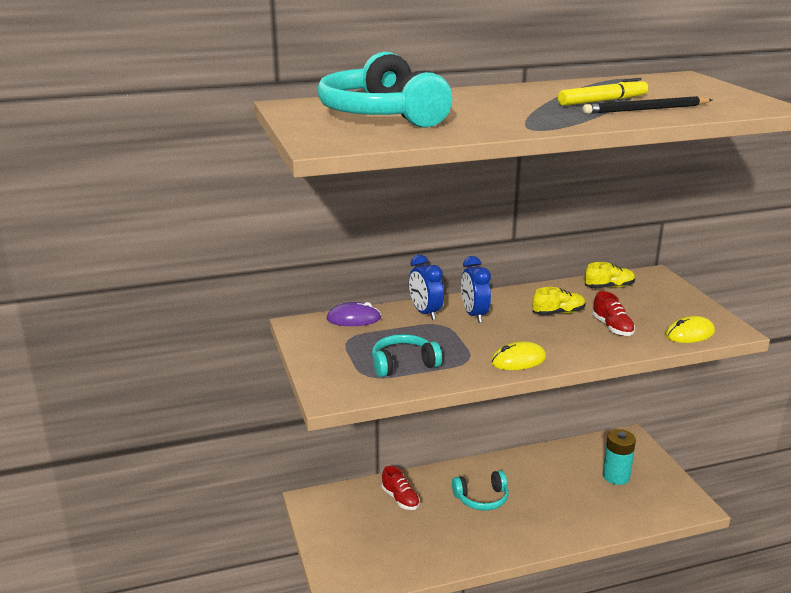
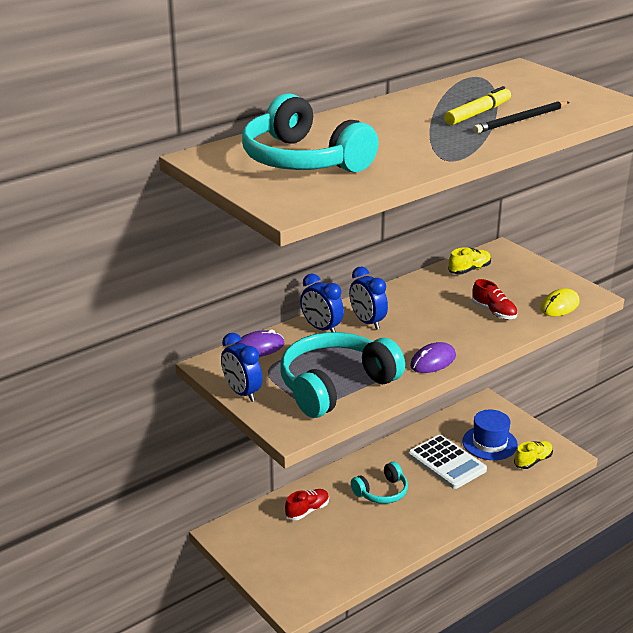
camera: 20 degrees left, 5 degrees up
turquoise headphones [372,334,442,377] -> turquoise headphones [281,332,405,418], size x1.82
red shoe [382,466,420,510] -> red shoe turned 75 degrees counterclockwise [285,489,329,520]
yellow mouse [491,341,546,370] -> purple mouse [410,342,456,373]
yellow shoe [532,287,586,316] -> yellow shoe moved to [514,441,553,469]
turquoise battery [603,429,636,485] -> blue hat [462,410,518,460]
none -> blue clock [221,333,262,402]
none -> white calculator [408,435,487,489]

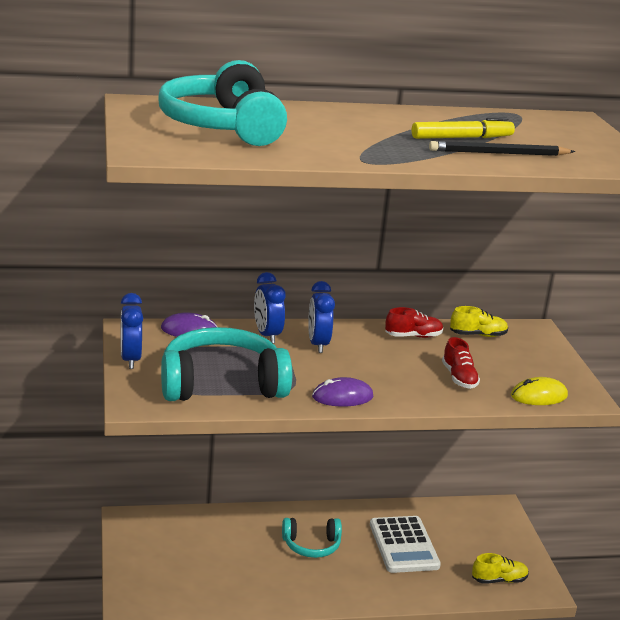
camera: 25 degrees right, 5 degrees down
red shoe [285,489,329,520] -> red shoe moved to [385,307,443,338]
blue hat [462,410,518,460] -> none

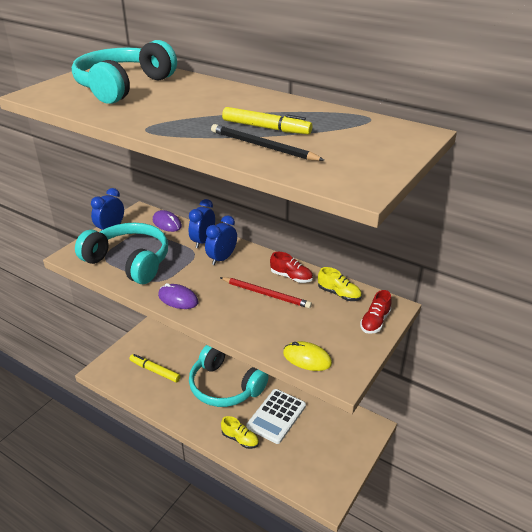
camera: 45 degrees right, 10 degrees up
turquoise headphones [282,518,342,558] -> turquoise headphones [189,345,269,407], size x1.82
red shoe [442,337,480,389] -> red shoe moved to [360,290,392,334]
yellow shoe [472,553,529,584] -> yellow shoe moved to [221,416,259,449]
none -> yellow marker [129,354,181,383]
none -> red pencil [220,277,312,308]

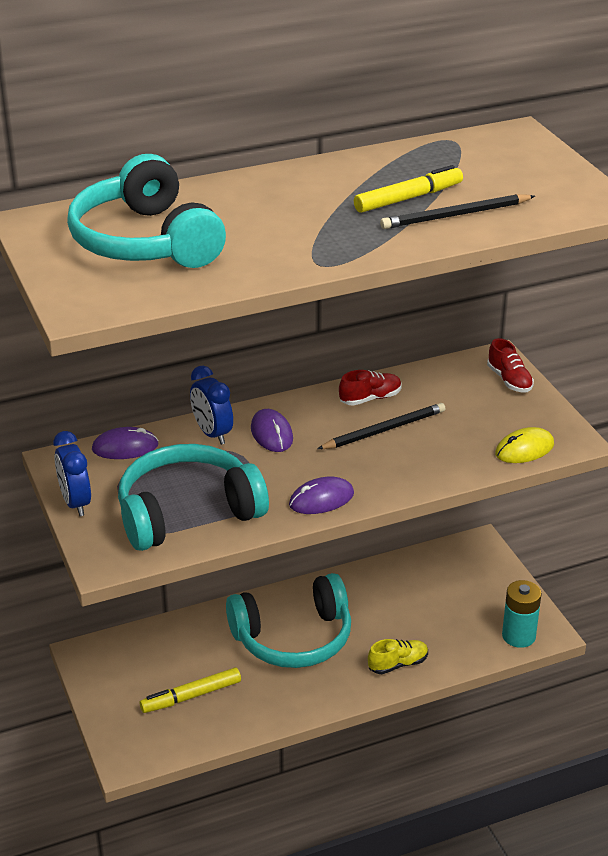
camera: 55 degrees left, 0 degrees up
blue clock [205,215,237,265] -> purple mouse [251,409,293,452]
red pencil [220,277,312,308] -> black pencil [317,403,445,449]
white calculator [246,389,306,444] -> none
yellow shoe [318,267,362,301] -> none
none -> turquoise battery [502,580,542,648]

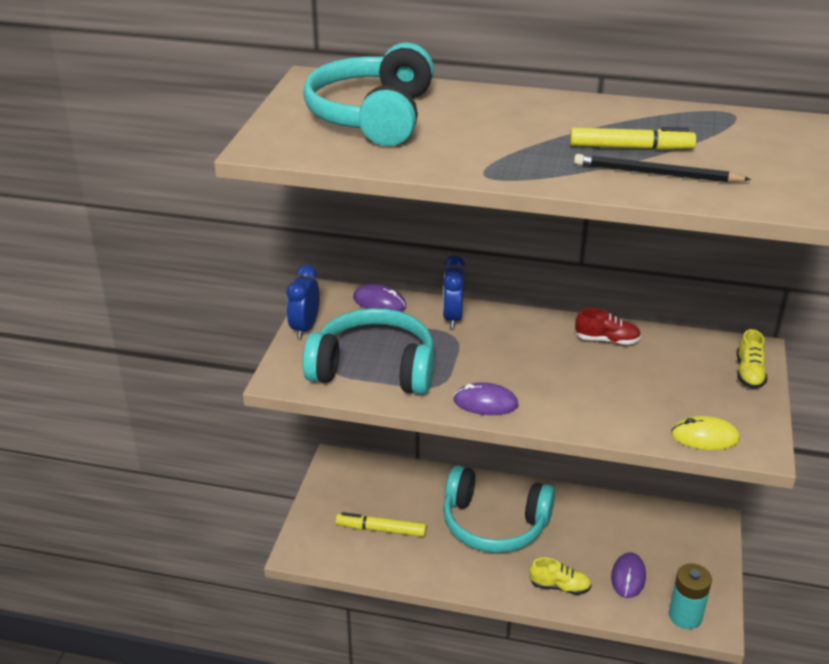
camera: 35 degrees right, 0 degrees up
purple mouse [251,409,293,452] -> purple mouse moved to [611,552,646,598]
black pencil [317,403,445,449] -> none
red shoe [487,338,534,392] -> yellow shoe [737,329,767,389]

